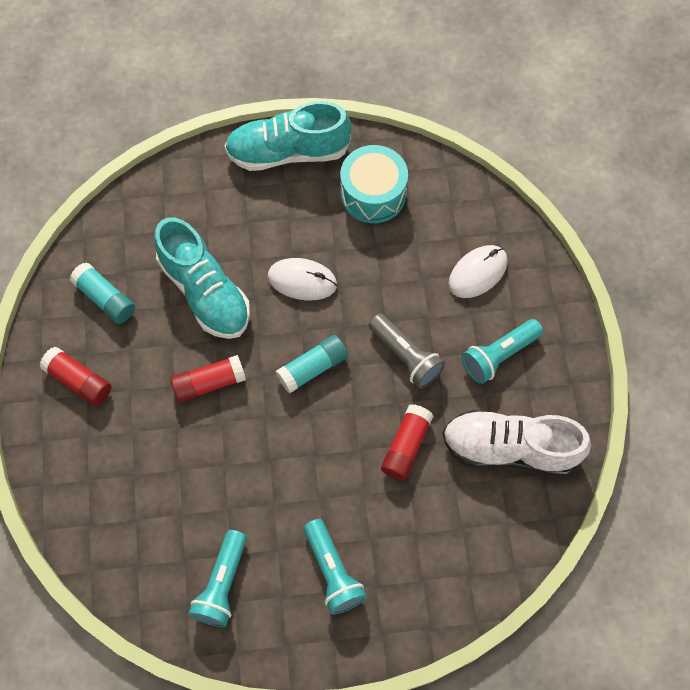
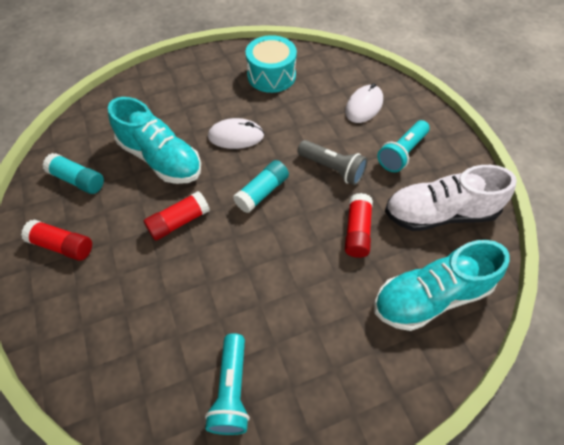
camera: 15 degrees left, 10 degrees down
turquoise shoe [224,101,352,171] -> turquoise shoe moved to [374,240,510,331]
turquoise flashlight [304,519,367,614] -> none

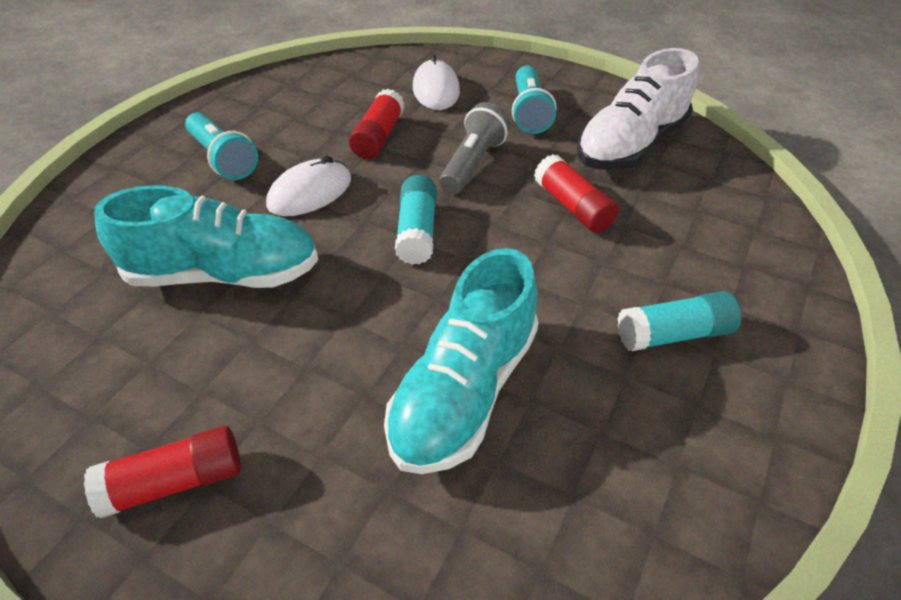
camera: 40 degrees left, 10 degrees down
turquoise glue stick [43,153,104,194] -> turquoise glue stick moved to [617,291,741,351]
red glue stick [144,191,210,241] -> red glue stick moved to [349,89,405,159]
turquoise flashlight [205,333,250,435] -> turquoise flashlight moved to [185,112,258,180]
turquoise drum [245,35,297,93] -> none
grey flashlight [298,140,368,185] -> grey flashlight turned 60 degrees counterclockwise [440,102,510,194]
turquoise shoe [374,240,510,331] -> turquoise shoe moved to [384,248,539,474]

